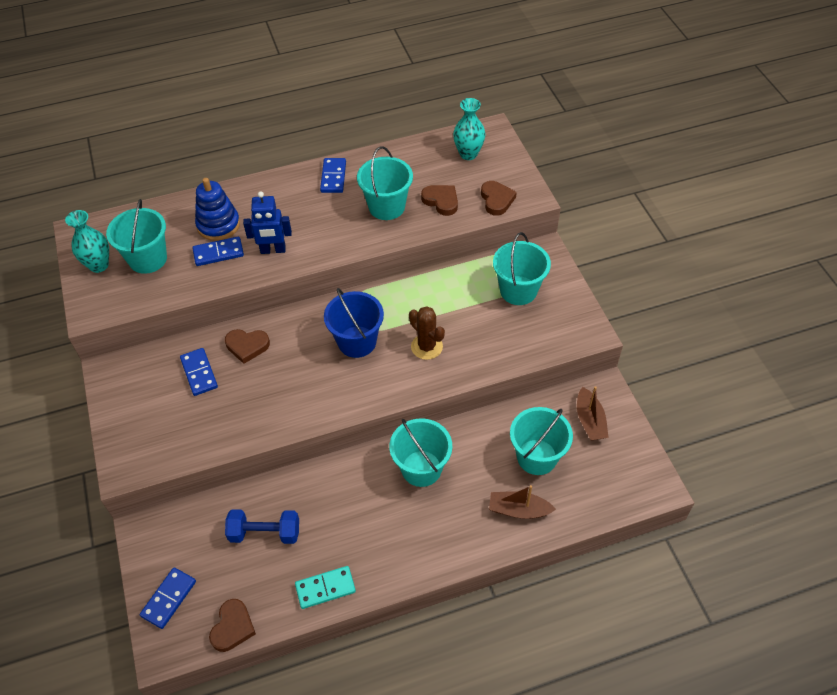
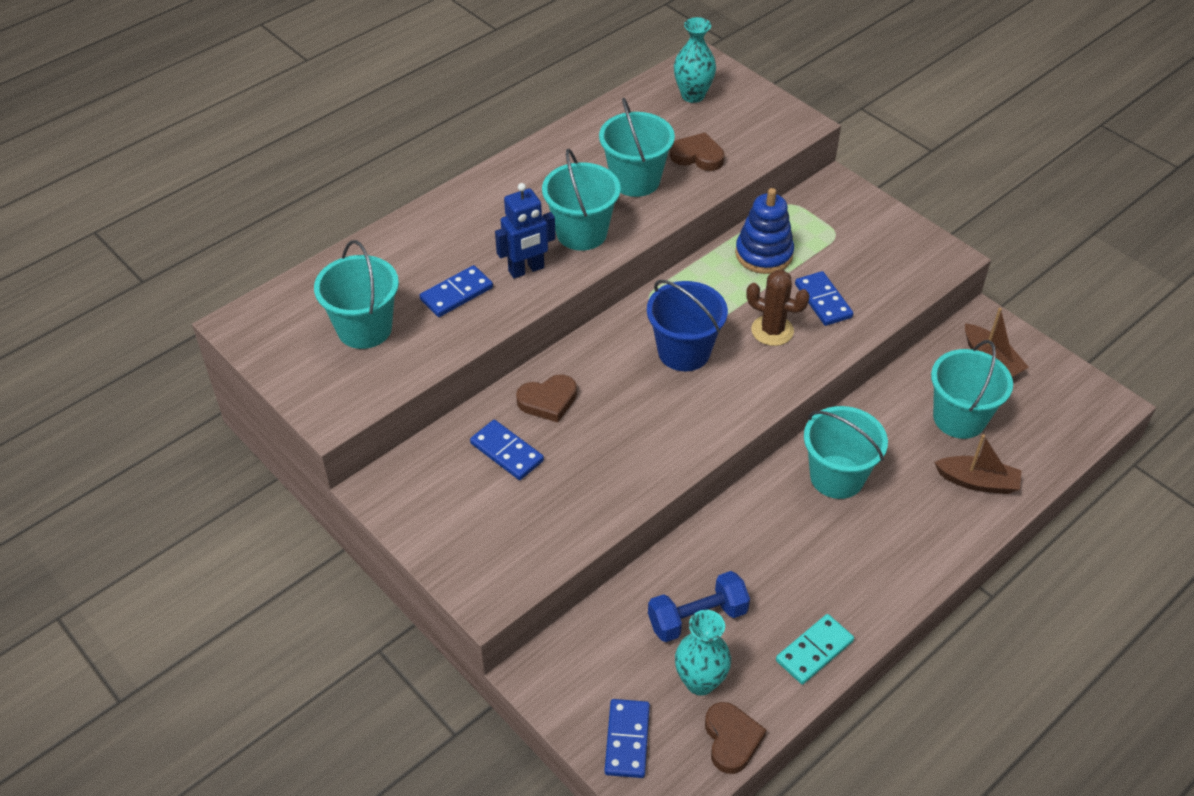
camera: 25 degrees left, 5 degrees down
turquoise vase [65,210,109,273] -> turquoise vase moved to [675,610,731,696]
blue stacking toy [195,178,240,241] -> blue stacking toy moved to [735,188,794,274]
blue domino [320,158,346,193] -> blue domino moved to [795,271,853,326]
brown heart [481,181,517,216] -> none
brown boat [489,485,556,519] -> brown boat turned 150 degrees counterclockwise [934,434,1022,494]
turquoise bucket [493,232,551,305] -> turquoise bucket moved to [542,149,621,251]

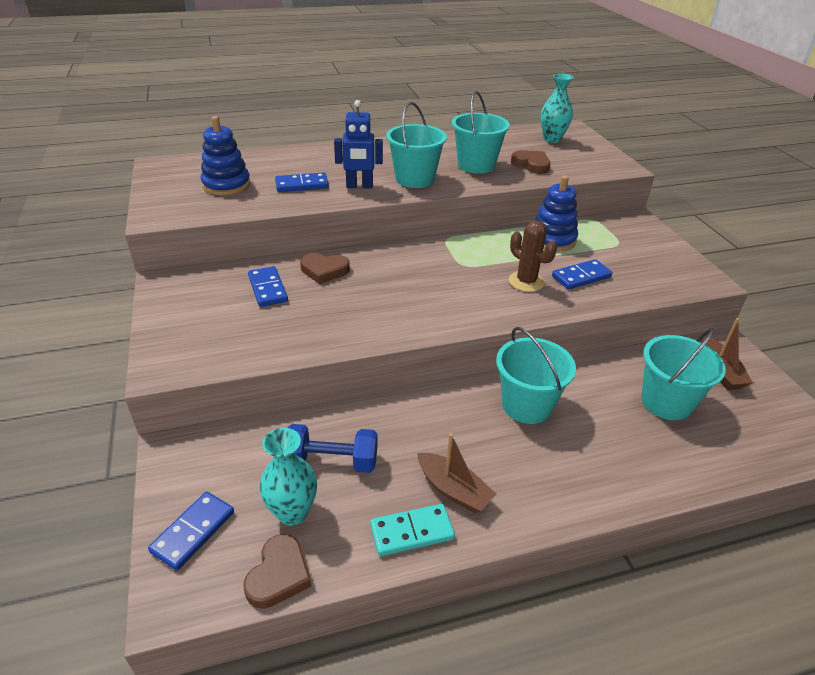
camera: 25 degrees right, 10 degrees down
turquoise bucket [314,240,399,349] -> blue stacking toy [201,116,251,195]
blue bucket [647,280,728,371] -> none
blue domino [795,271,853,326] -> blue domino turned 60 degrees clockwise [552,259,612,290]
brown boat [934,434,1022,494] -> brown boat moved to [417,433,496,513]

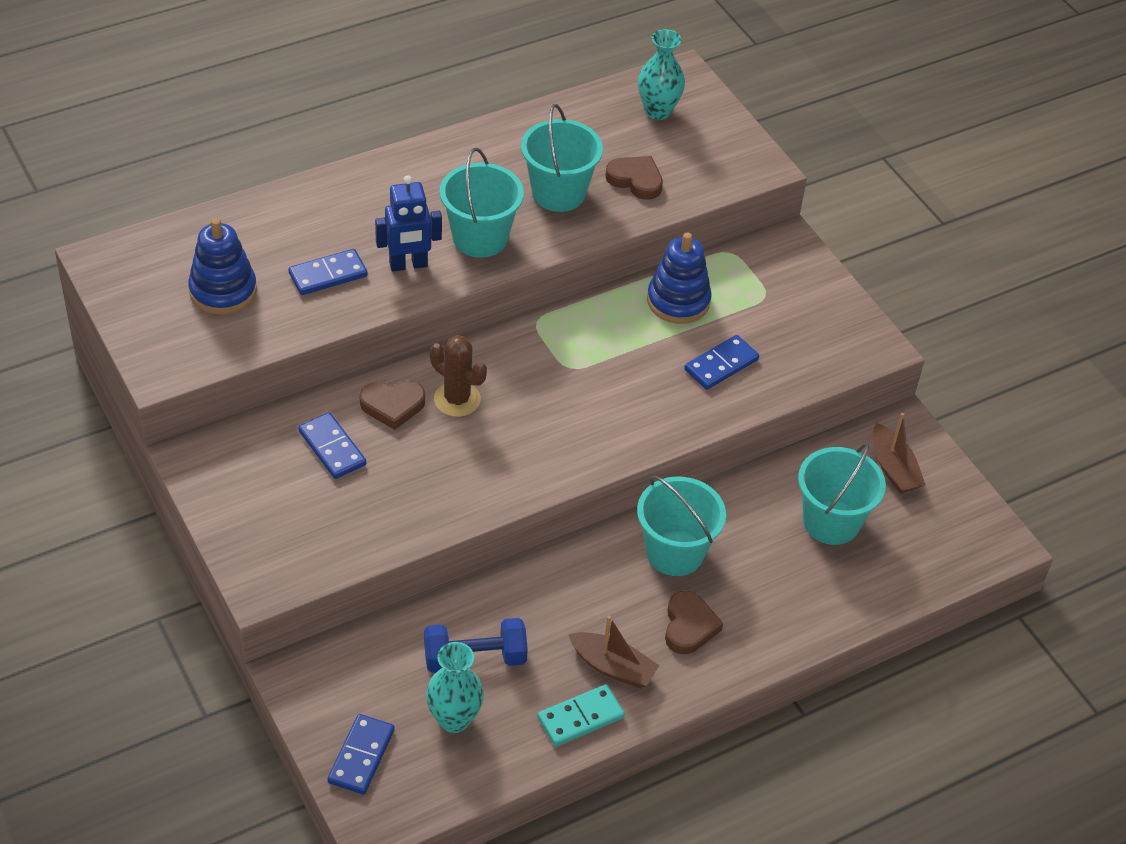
camera: 15 degrees left, 10 degrees up
brown heart [243,534,311,609] -> brown heart moved to [665,591,723,654]
brown cactus [509,220,557,292] -> brown cactus moved to [430,335,487,417]

